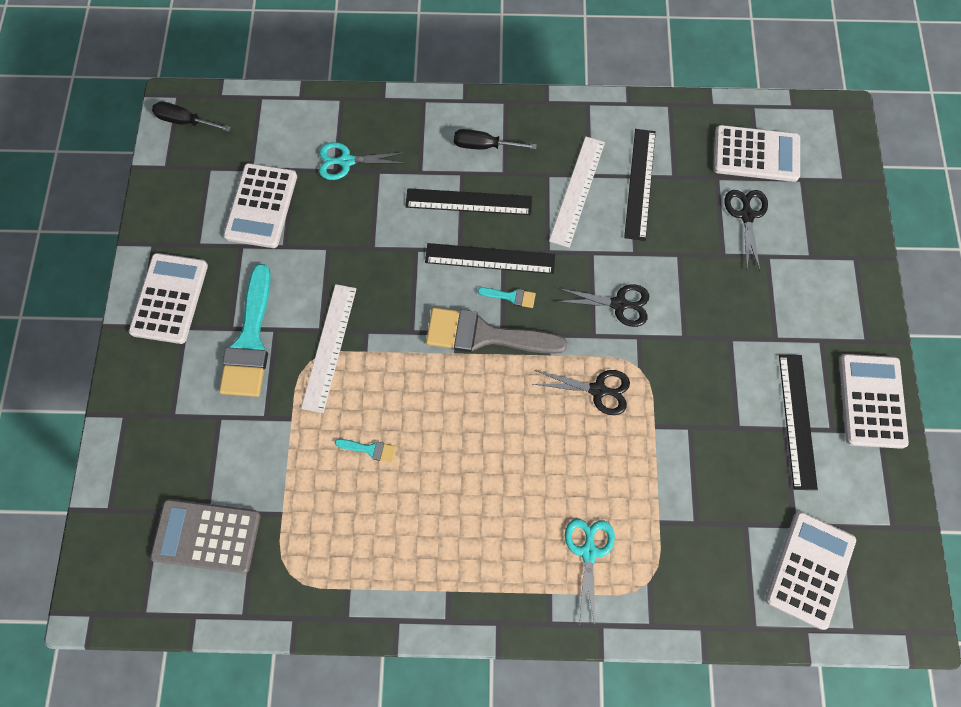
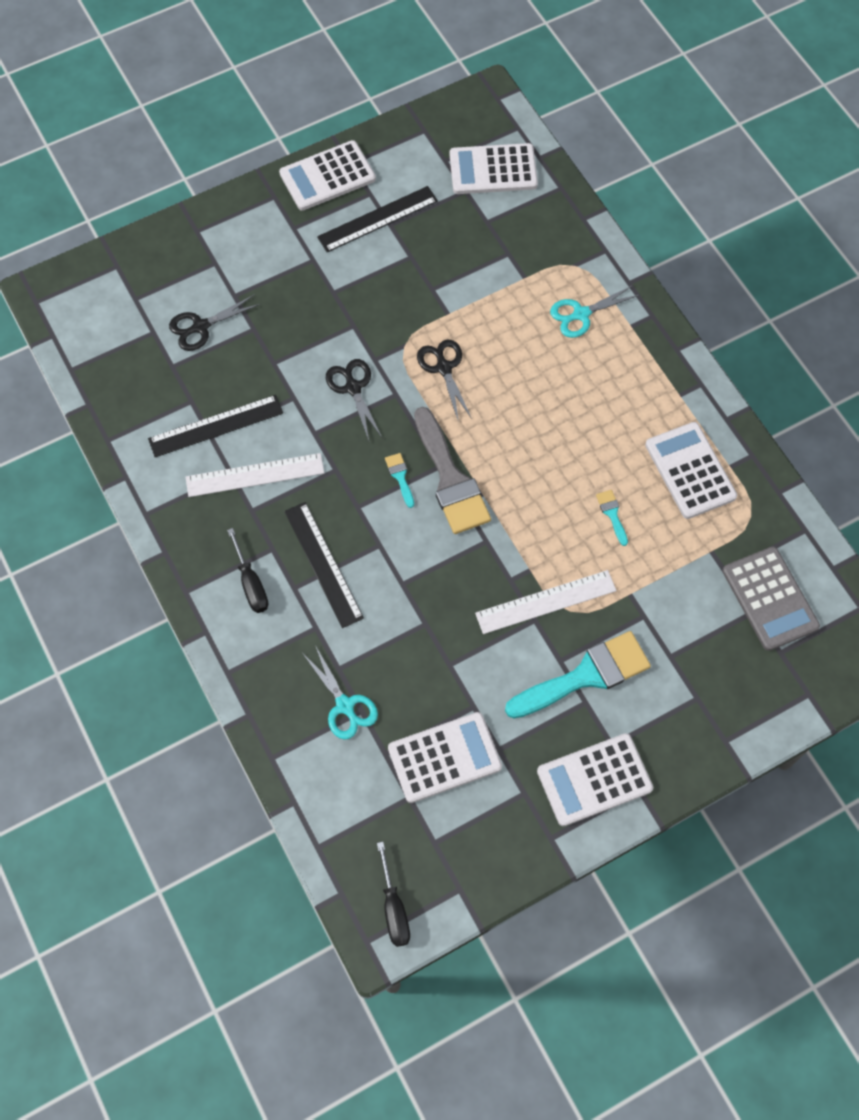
camera: 120 degrees left, 5 degrees down
black ruler [425,243,555,274] -> none
white calculator [713,125,800,182] -> white calculator moved to [645,422,737,519]

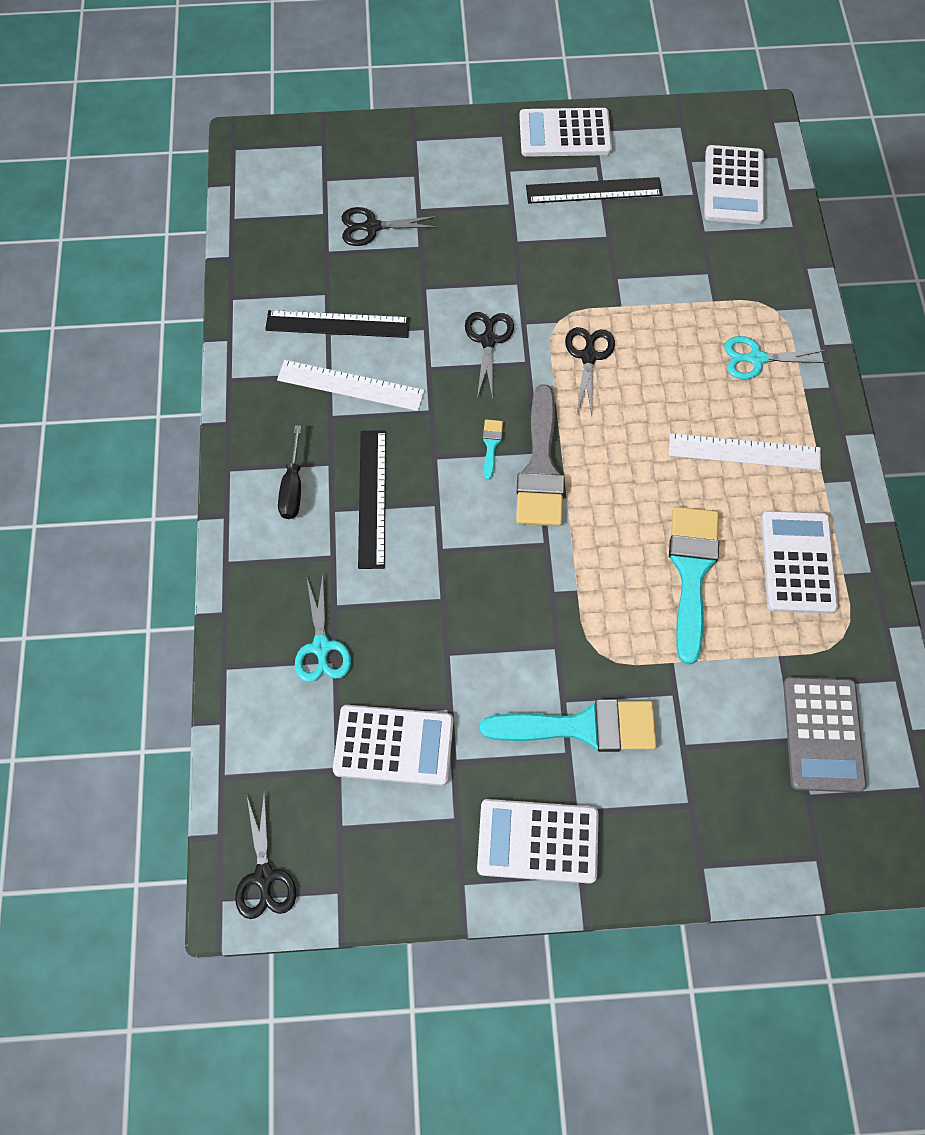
camera: 25 degrees right, 0 degrees up
black screwdriver [377,842,410,947] -> black scissors [235,792,296,919]
white calculator [450,143,538,194] -> white calculator turned 105 degrees counterclockwise [704,145,764,225]
white ruler [475,570,617,634] -> white ruler moved to [669,433,821,470]
turquoise brush [596,490,628,546] -> turquoise brush [669,506,719,665], size x2.37

